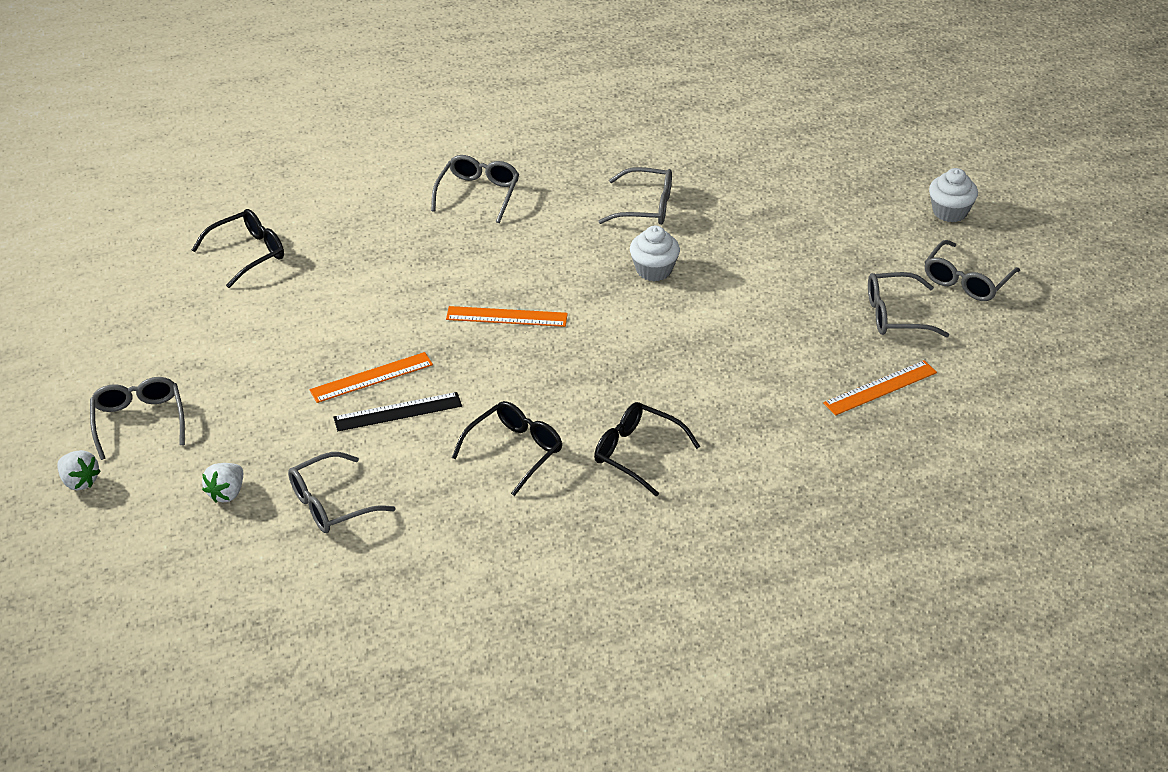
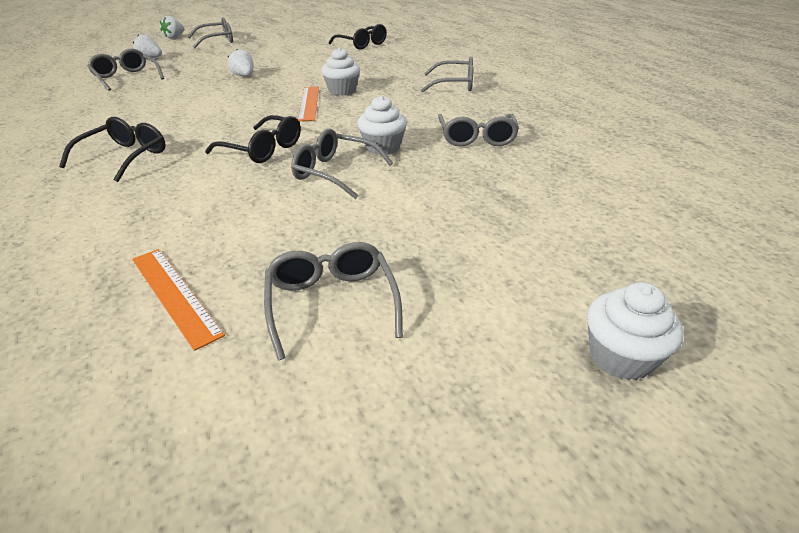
camera: 80 degrees right, 5 degrees down
orange ruler [309,352,433,403] -> white strawberry [228,49,254,76]
black ruler [333,392,462,431] -> none
black glasses [452,401,562,496] -> black glasses moved to [205,115,301,163]
grey glasses [925,240,1020,301] -> grey glasses moved to [291,128,393,199]
none -> white cupcake [321,47,360,96]

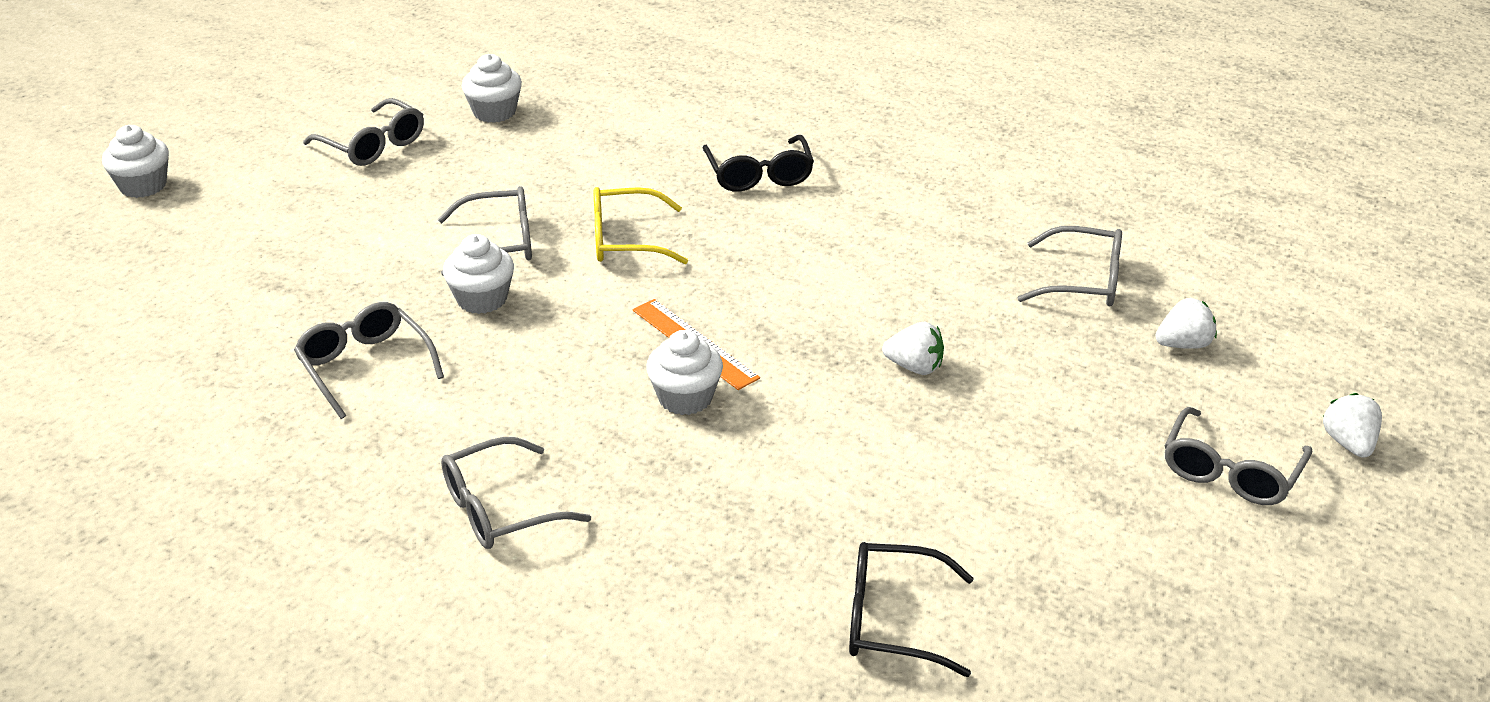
camera: 145 degrees right, 0 degrees up
orange ruler [132,249,225,351] -> white cupcake [462,54,522,123]
black glasses [205,115,301,163] -> yellow glasses [593,187,688,264]

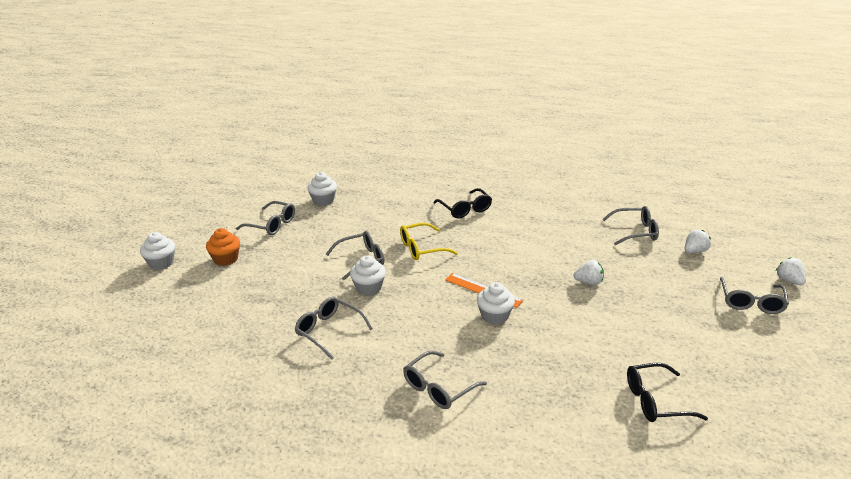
camera: 15 degrees left, 5 degrees down
none -> orange cupcake [206,228,240,266]

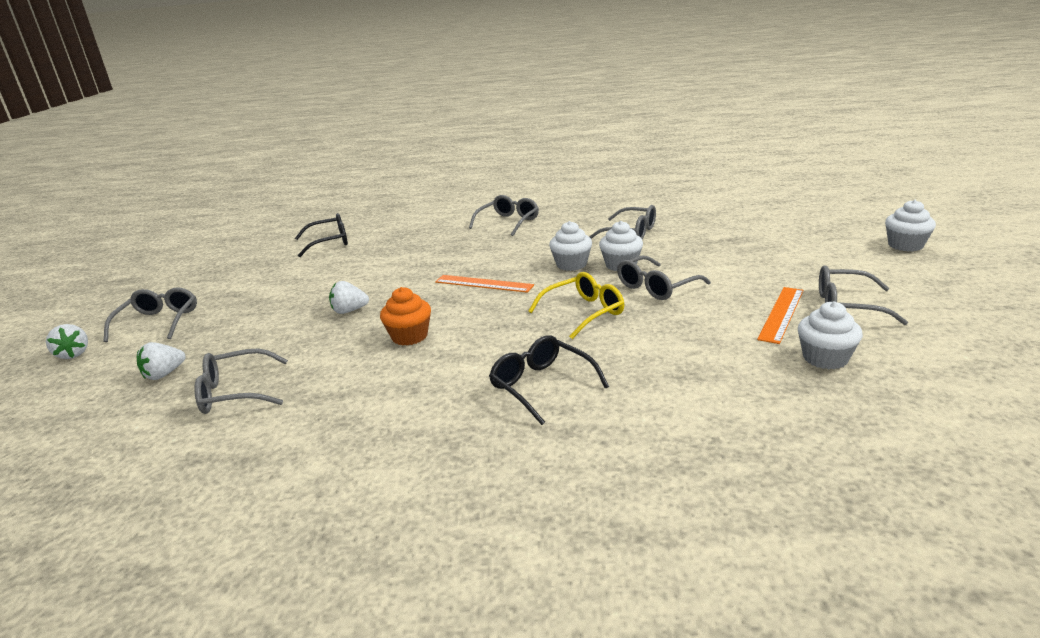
camera: 170 degrees right, 5 degrees down
orange cupcake [206,228,240,266] -> orange cupcake moved to [380,287,431,346]
white cupcake [477,282,515,325] -> white cupcake moved to [549,221,592,271]
none -> orange ruler [757,287,804,344]

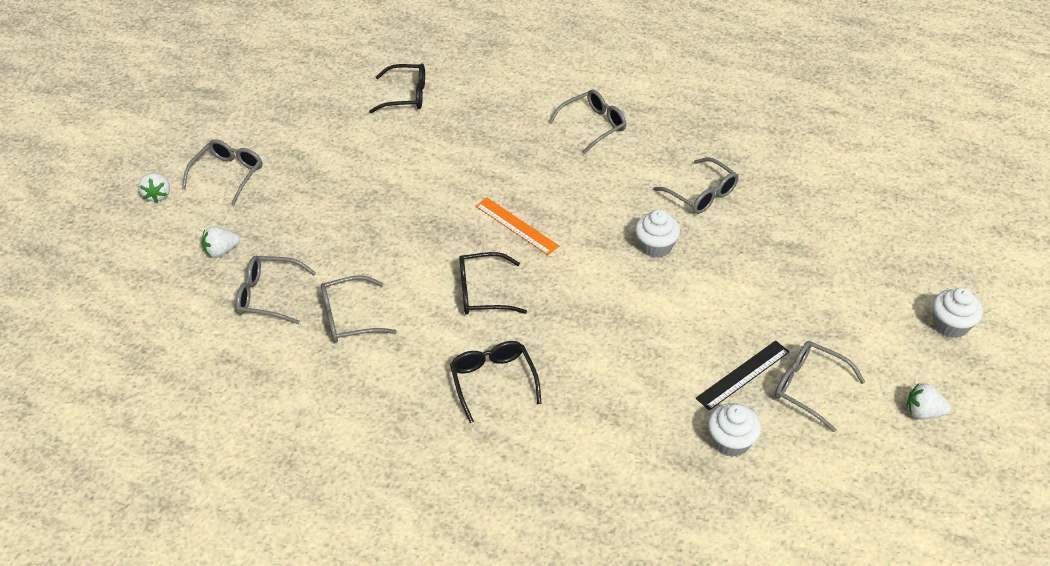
camera: 20 degrees right, 20 degrees up
white strawberry [329,281,369,314] -> white strawberry moved to [907,383,951,419]
orange cupcake [380,287,431,346] -> none
yellow glasses [528,272,624,339] -> none
white cupcake [549,221,592,271] -> none
grey glasses [617,255,711,300] -> grey glasses moved to [321,275,397,343]
orange ruler [757,287,804,344] -> black ruler [696,341,789,411]
none -> black glasses [459,252,527,314]

